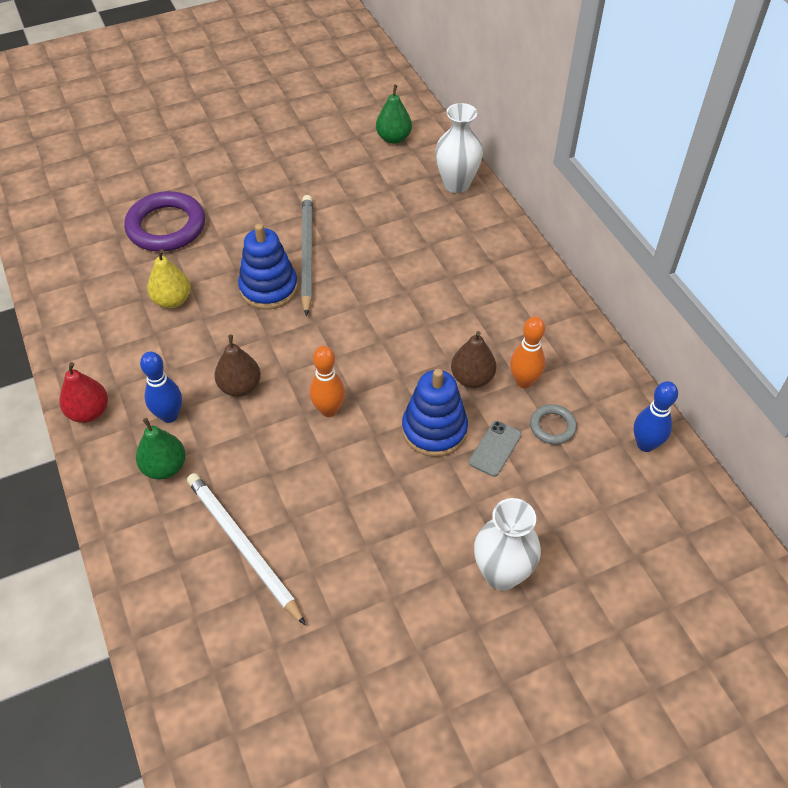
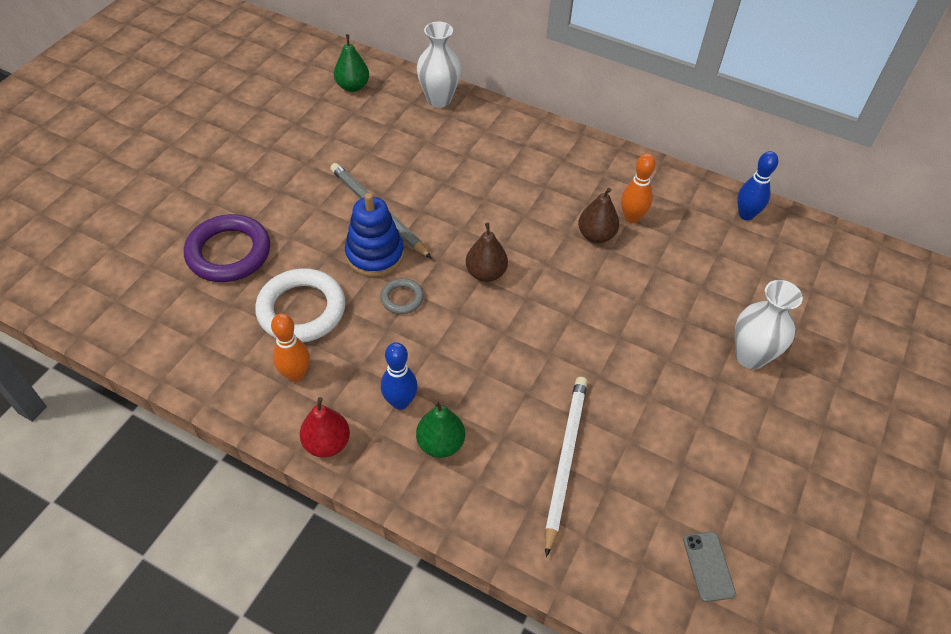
camera: 40 degrees left, 0 degrees up
yellow pear [147,249,191,308] -> white ring [255,268,346,342]
white pencil [187,473,306,626] -> white pencil turned 90 degrees clockwise [545,377,588,557]
brown pear [214,335,261,397] -> brown pear moved to [466,222,508,282]
orange bowling pin [309,346,345,417] -> orange bowling pin moved to [271,313,310,382]
blue stacking toy [402,369,468,457] -> none
grey phone [469,421,522,477] -> grey phone moved to [683,532,736,602]
grey ring [530,404,577,445] -> grey ring moved to [380,278,424,314]

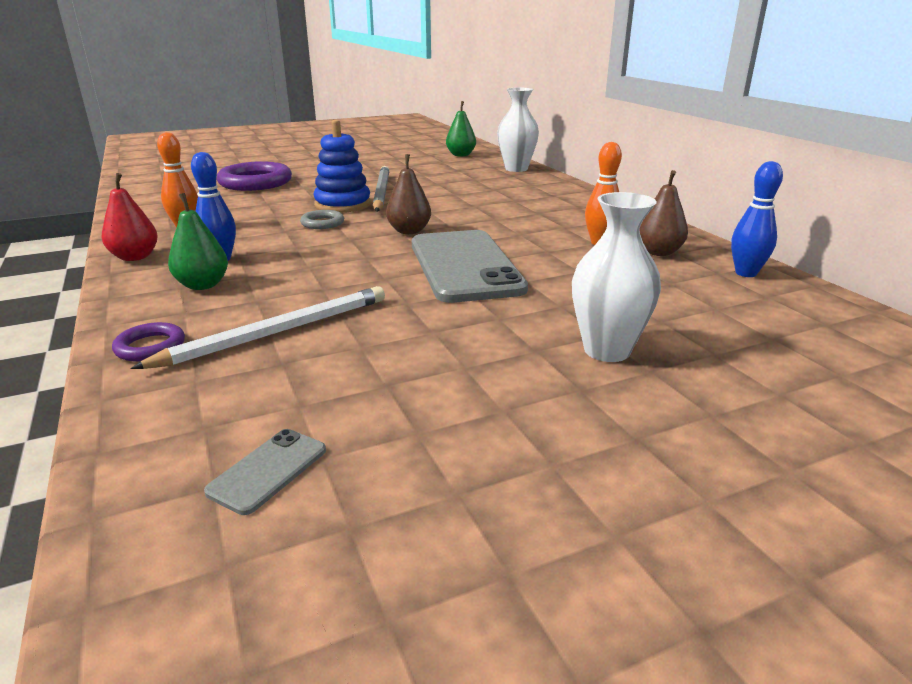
camera: 40 degrees right, 25 degrees down
white ring [255,268,346,342] -> none
brown pear [578,188,619,243] -> brown pear moved to [640,170,688,256]
none -> purple ring [112,322,185,362]
none -> grey phone [412,230,528,303]

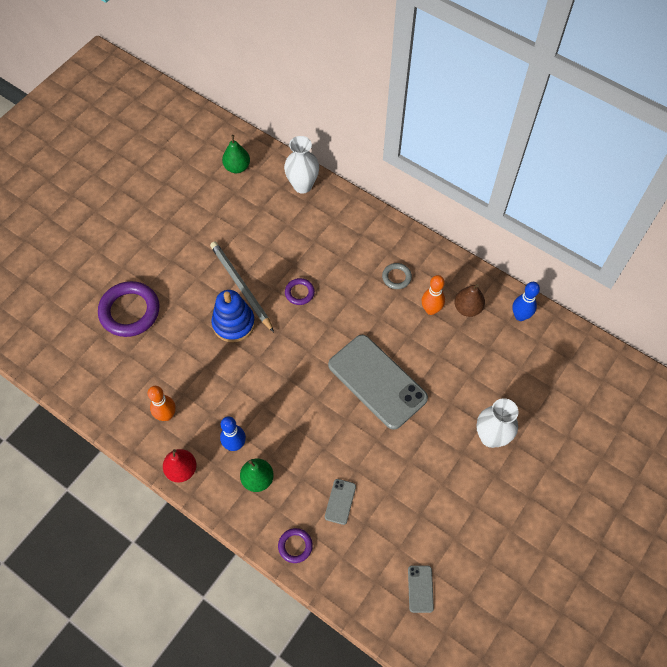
camera: 30 degrees left, 35 degrees up
white pencil [130,286,385,369] -> grey phone [325,479,356,525]
grey ring [300,210,344,229] -> grey ring moved to [382,263,412,289]
brown pear [386,154,431,234] -> none
none -> purple ring [285,278,315,305]

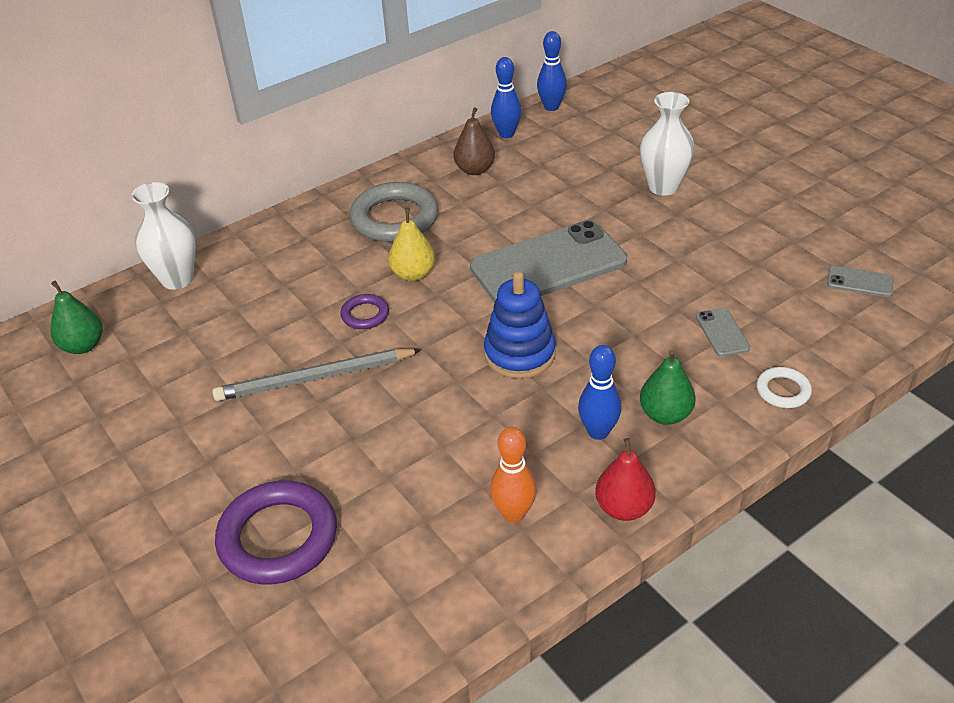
camera: 70 degrees left, 20 degrees down
blue stacking toy [211,290,255,342] -> blue stacking toy moved to [484,271,556,379]
purple ring [278,528,313,563] -> white ring [756,367,812,408]
grey phone [325,479,356,525] -> grey phone turned 45 degrees clockwise [696,308,750,357]
grey ring [382,263,412,289] -> grey ring [350,182,438,242], size x2.02
orange bowling pin [422,275,445,315] -> none
none -> yellow pear [388,208,435,281]
none -> blue bowling pin [537,31,567,111]

